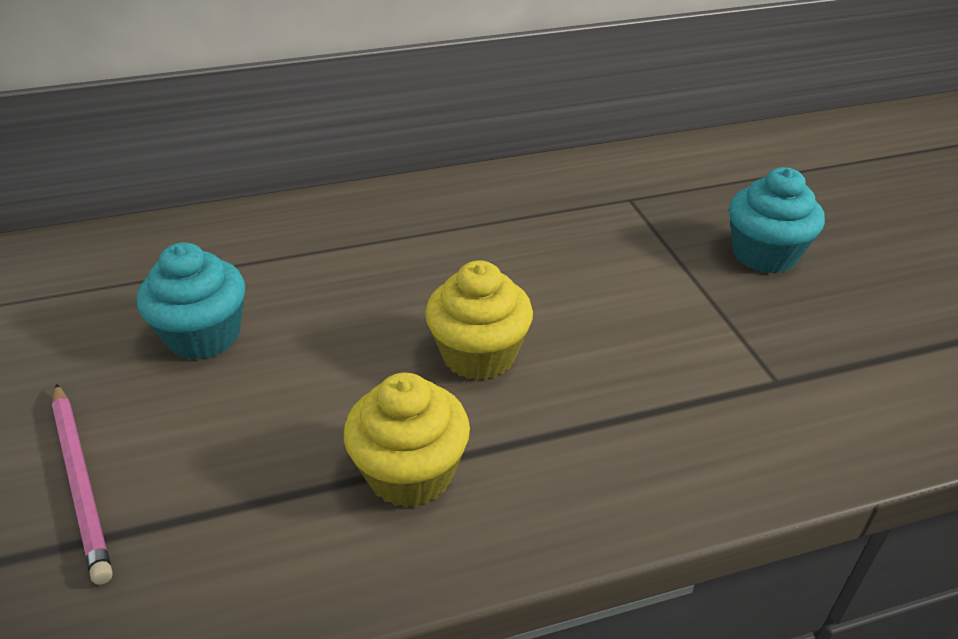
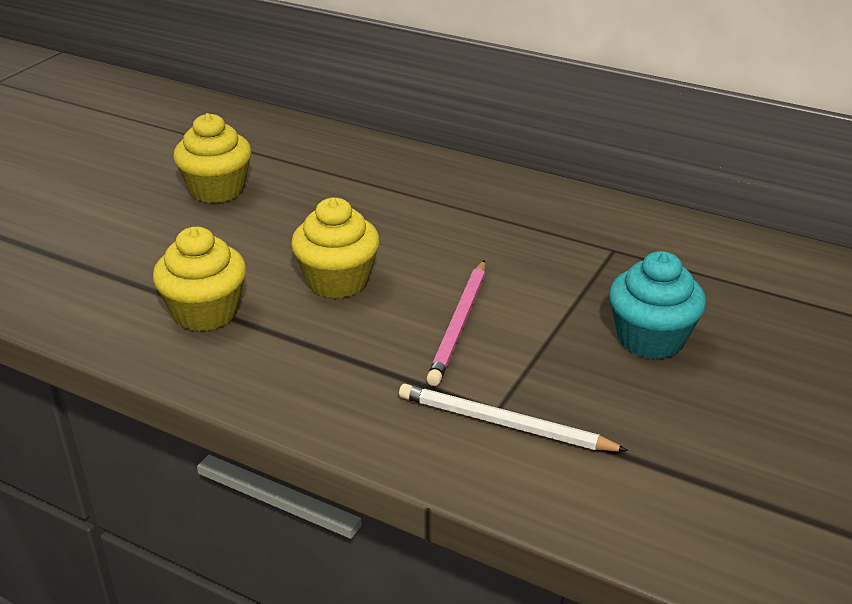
camera: 45 degrees right, 5 degrees down
pink pencil [52,384,113,585] -> pink pencil moved to [426,260,486,386]
turquoise cupcake [137,242,245,360] -> yellow cupcake [173,113,251,203]
none -> white pencil [399,384,628,452]

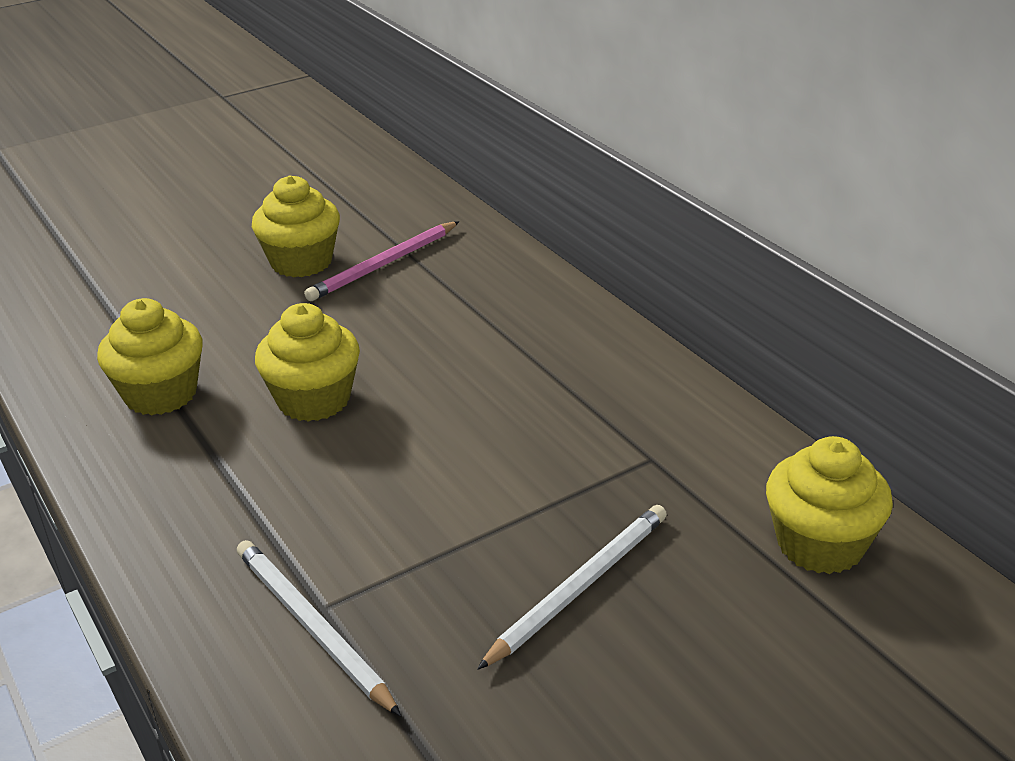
camera: 30 degrees right, 0 degrees up
pink pencil [426,260,486,386] -> pink pencil moved to [304,221,459,301]
turquoise cupcake [609,251,706,359] -> white pencil [477,505,667,670]
none -> yellow cupcake [766,436,893,574]

